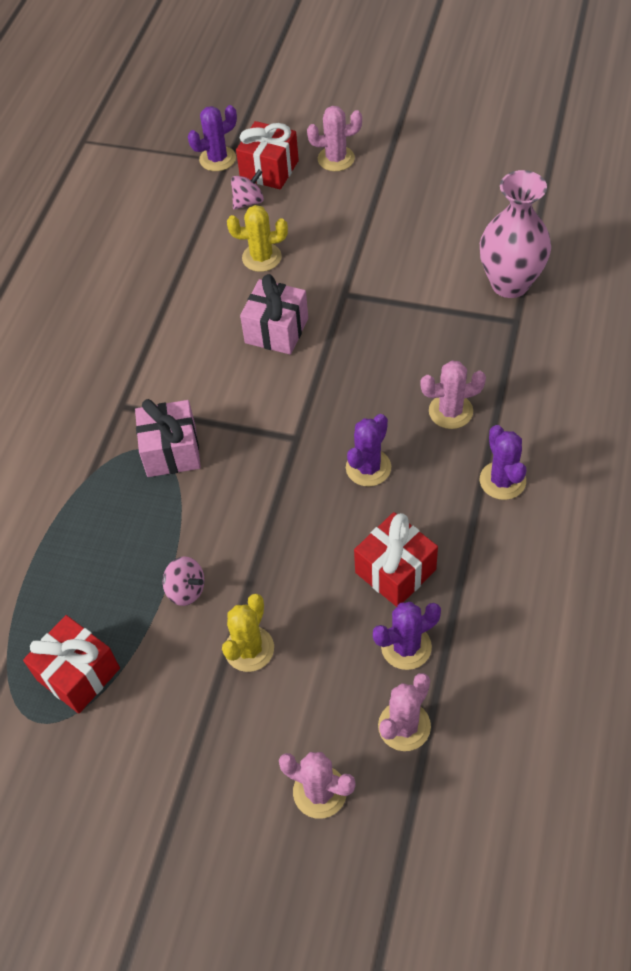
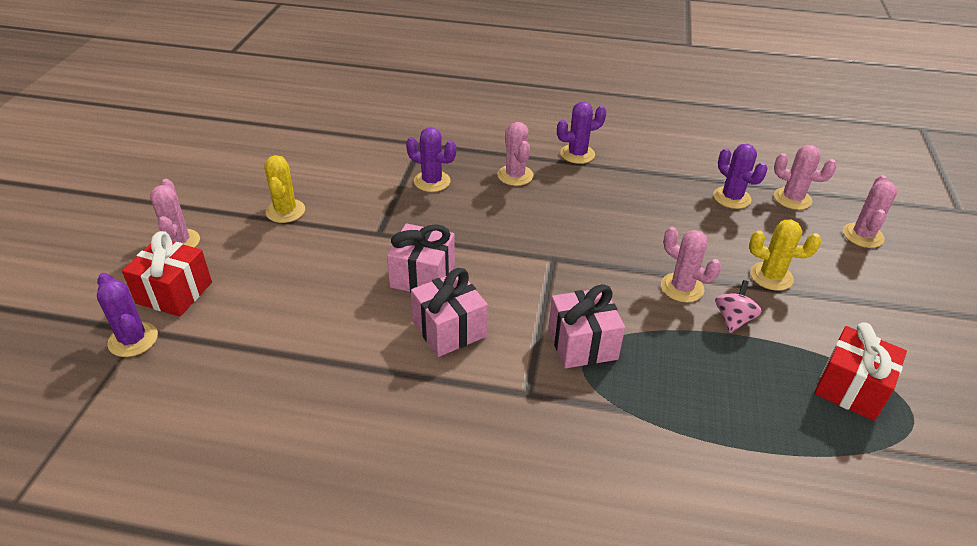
camera: 100 degrees left, 15 degrees down
yellow cactus [227,205,288,272] -> yellow cactus moved to [264,155,305,223]
pink spinning top [231,170,264,210] -> none
purple cactus [346,414,391,487] -> purple cactus moved to [406,127,456,192]
red gift [354,512,438,607] -> none
pink vase [480,170,551,298] -> none
none -> pink gift [411,268,488,357]
none -> pink cactus [661,227,721,303]

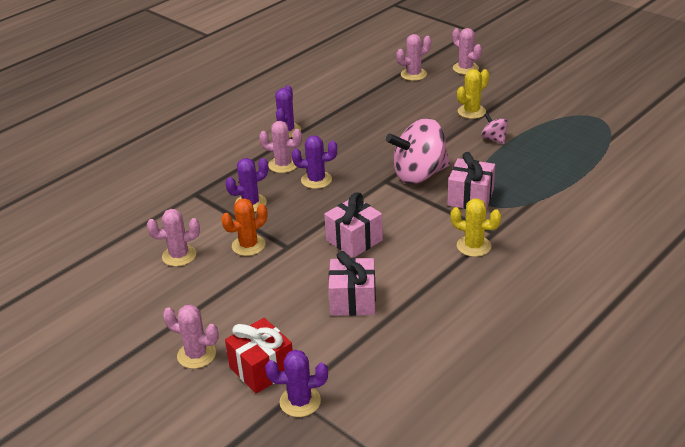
camera: 55 degrees left, 5 degrees down
yellow cactus [264,155,305,223] -> yellow cactus moved to [451,198,501,257]
pink gift [411,268,488,357] -> pink gift moved to [329,251,376,316]
pink cactus [661,227,721,303] -> pink cactus moved to [147,209,200,267]
purple cactus [713,144,768,209] -> purple cactus moved to [292,135,337,189]
red gift [814,323,907,421] -> none
none -> orange cactus [221,198,267,256]
none -> pink spinning top [386,118,450,184]

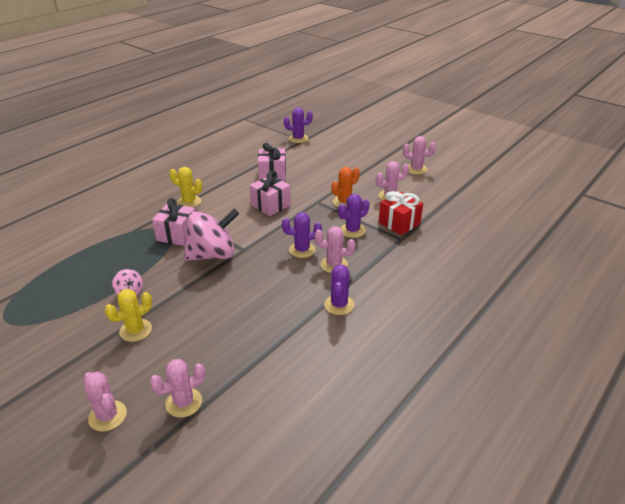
camera: 175 degrees right, 0 degrees up
pink cactus [163,305,219,369] -> pink cactus moved to [403,136,436,175]
red gift [225,318,293,394] -> red gift moved to [379,191,423,235]

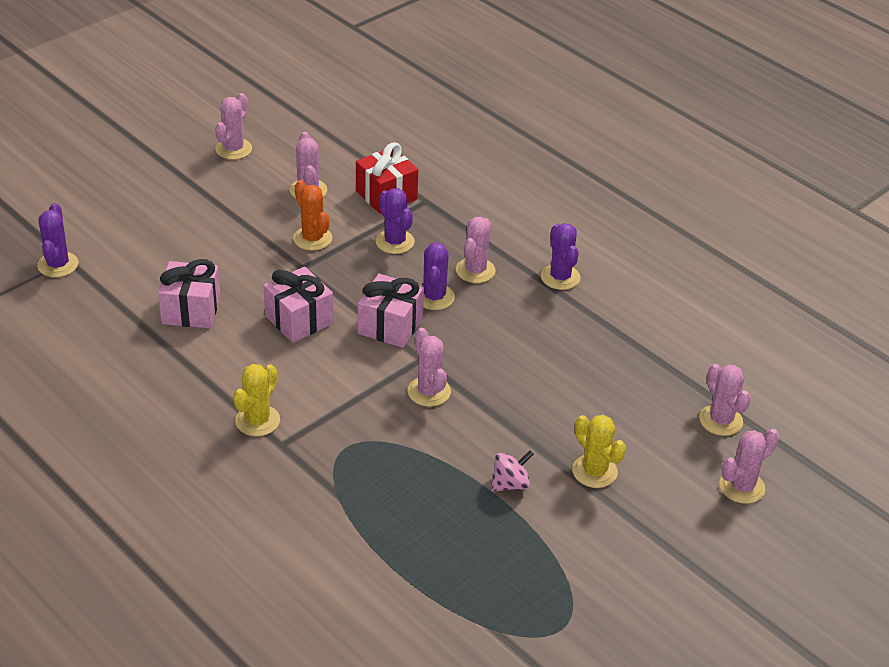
camera: 85 degrees left, 5 degrees up
pink gift [152,198,195,246] -> pink gift moved to [358,274,424,348]
pink spinning top [184,208,239,261] -> pink cactus [408,328,451,407]
purple cactus [324,264,354,315] -> purple cactus turned 60 degrees clockwise [541,223,580,290]

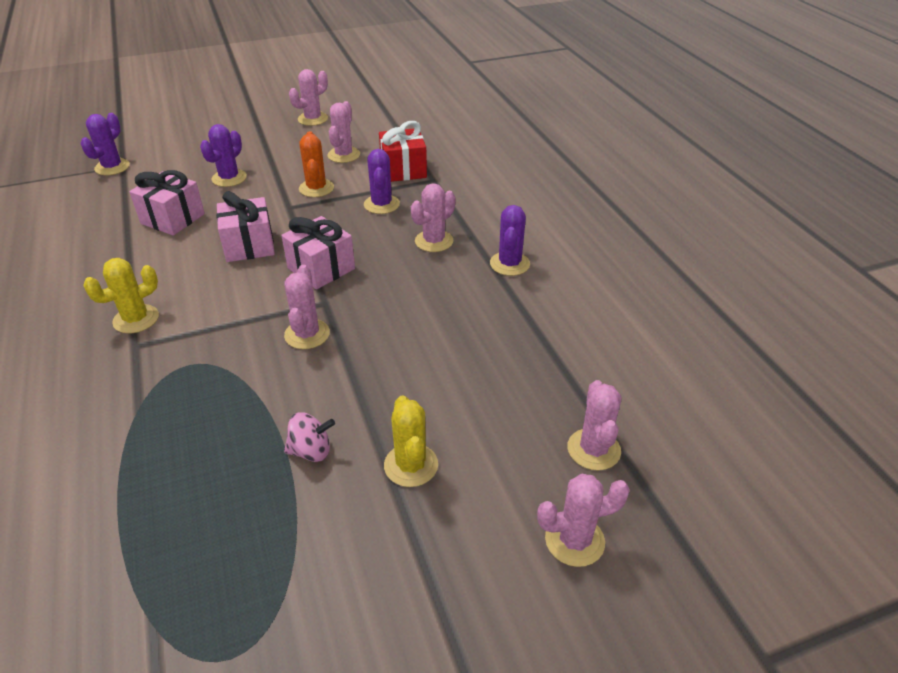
camera: 25 degrees right, 0 degrees up
purple cactus [422,242,455,310] -> purple cactus moved to [200,124,247,187]

